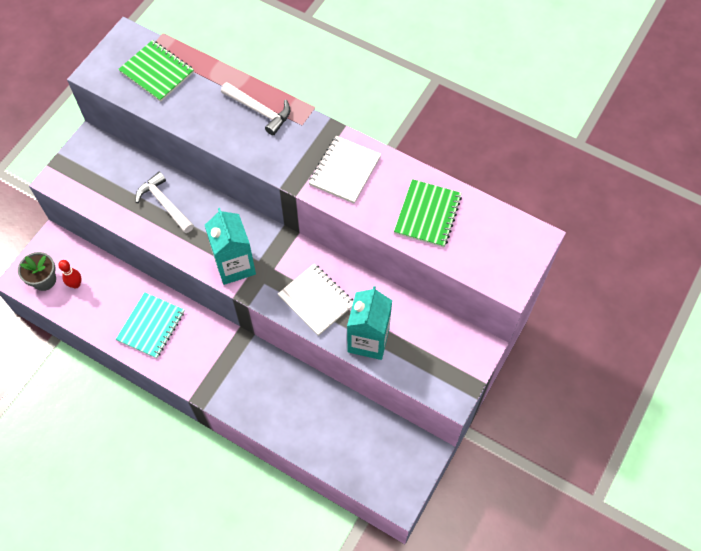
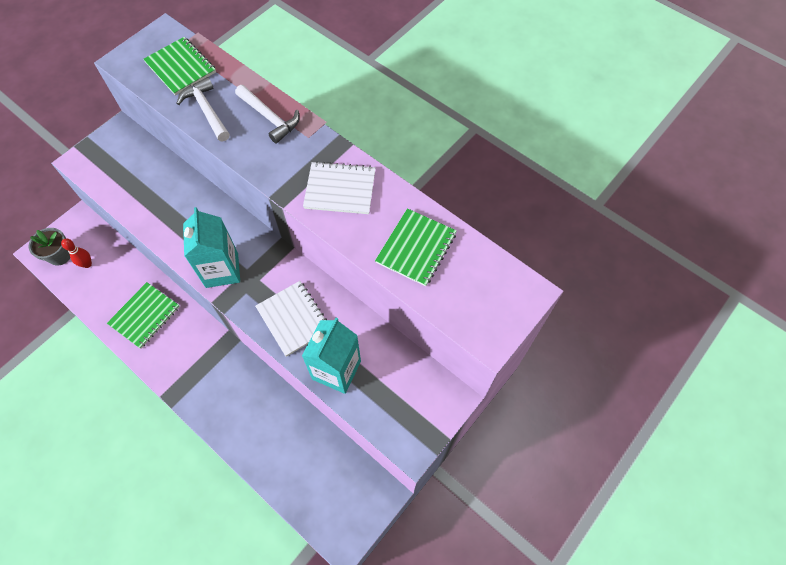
camera: 10 degrees right, 0 degrees up
turquoise notebook [116,292,185,359] -> green notebook [107,282,180,349]
white hammer [136,172,194,233] -> white hammer moved to [176,77,230,141]
white notebook [308,136,381,204] -> white notebook turned 60 degrees clockwise [303,161,376,214]

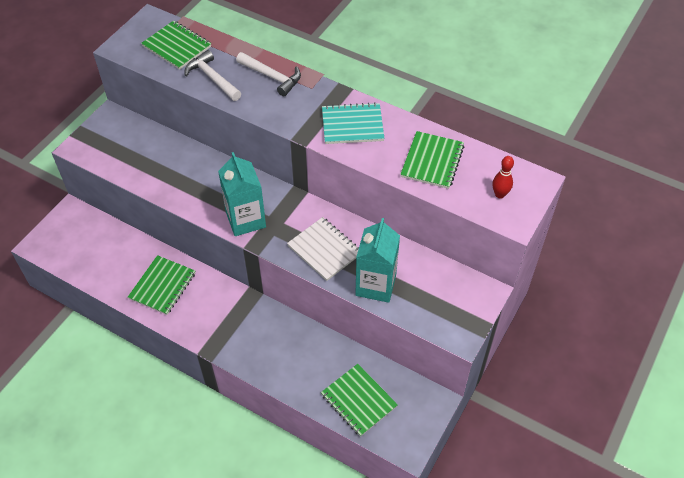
camera: 10 degrees left, 10 degrees down
grey flower pot [29,228,70,266] -> none
red bowling pin [61,239,92,268] -> red bowling pin moved to [493,156,514,199]
white notebook [303,161,376,214] -> turquoise notebook [322,102,384,144]
none -> green notebook [321,364,398,437]

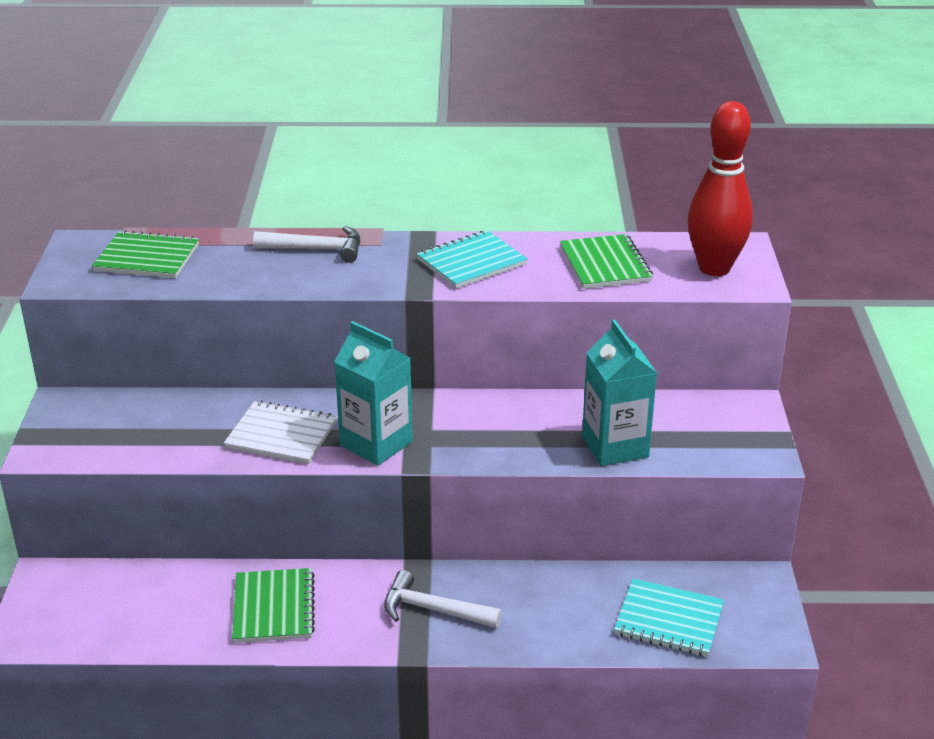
camera: 30 degrees left, 20 degrees down
white hammer [185,50,241,101] -> white hammer moved to [384,570,502,628]
white notebook [287,217,359,281] -> white notebook moved to [224,400,337,464]
green notebook [321,364,398,437] -> turquoise notebook [614,578,724,657]
red bowling pin [493,156,514,199] -> red bowling pin [688,101,753,276], size x2.27

